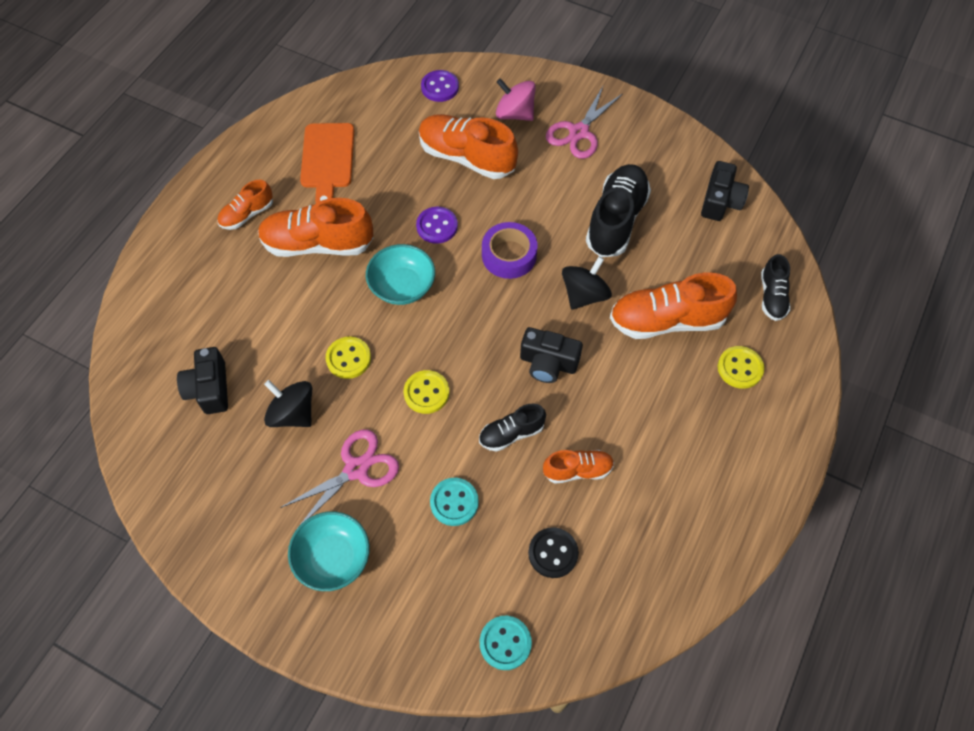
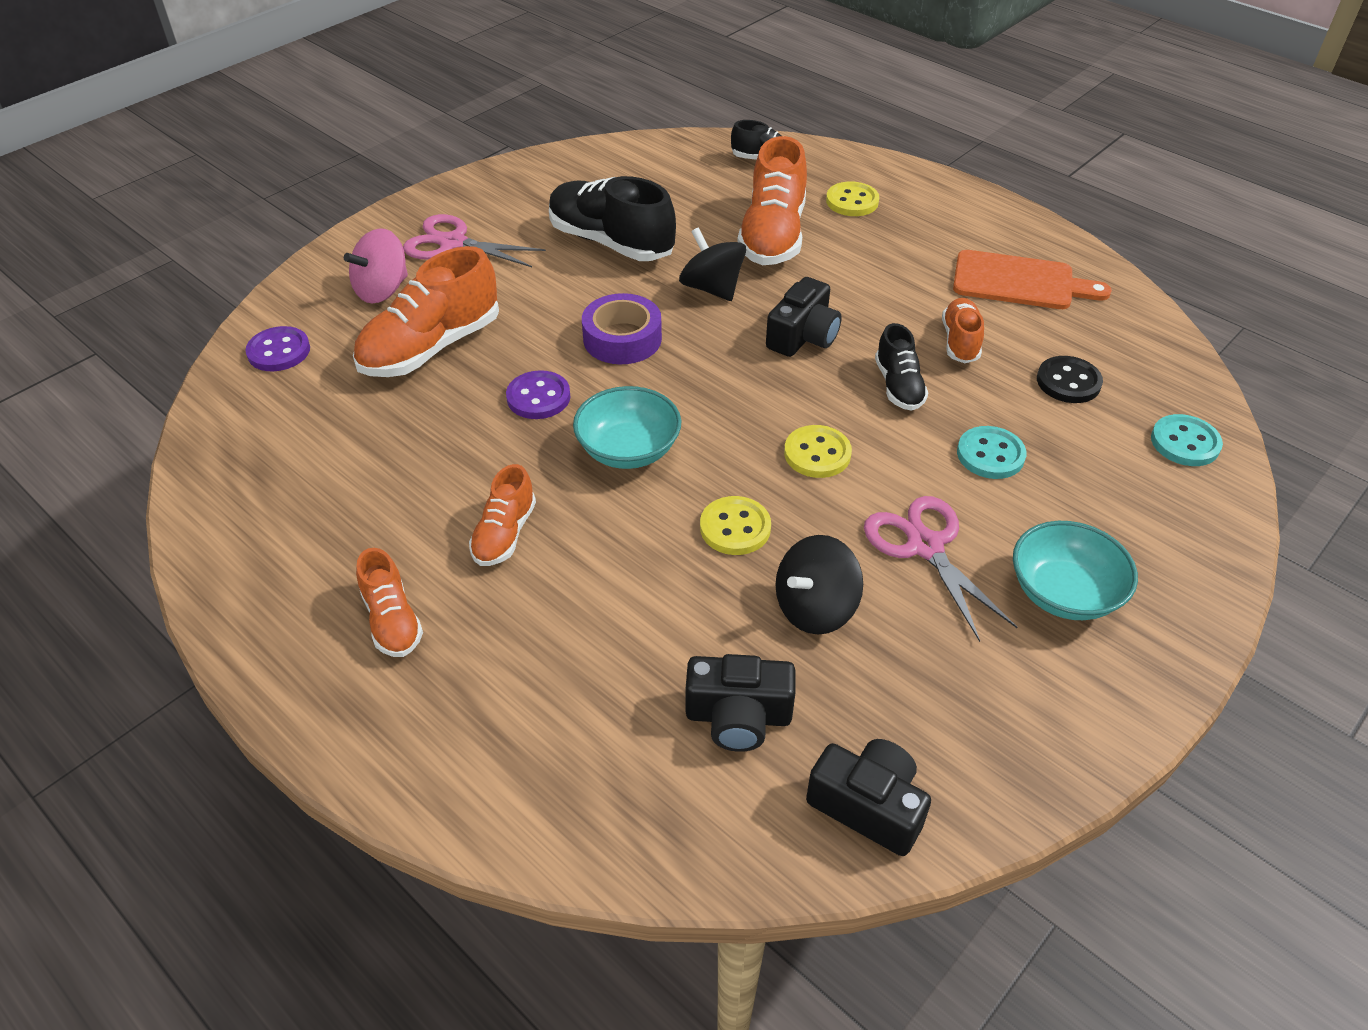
camera: 75 degrees left, 15 degrees down
orange shoe [258,198,373,257] -> orange shoe [469,464,536,566], size x0.55
orange cutting board [300,123,354,203] -> orange cutting board moved to [953,250,1112,309]
pink scissors [546,86,623,159] -> pink scissors turned 150 degrees clockwise [403,214,546,267]
black camera [701,161,749,221] -> black camera moved to [806,739,931,856]

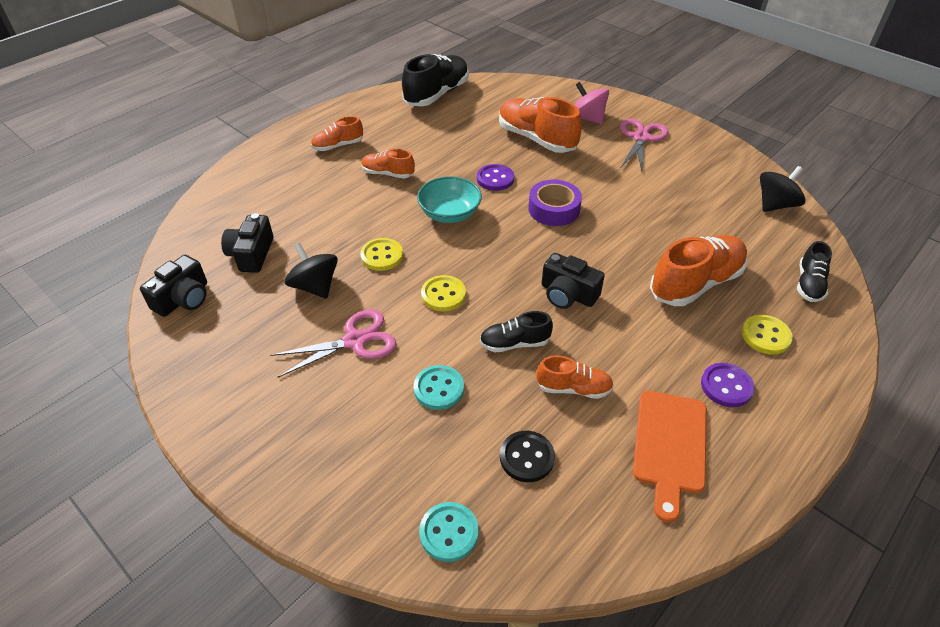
camera: 90 degrees right, 0 degrees up
purple button [245,326,310,371] -> purple button moved to [701,363,755,407]
black shoe [549,176,676,261] -> black shoe moved to [402,54,469,106]
black spinning top [679,227,746,301] -> black spinning top moved to [760,166,806,212]
orange shoe [737,136,807,265] -> orange shoe turned 135 degrees clockwise [650,235,748,306]
turquoise bowl [1013,521,1138,620] -> none

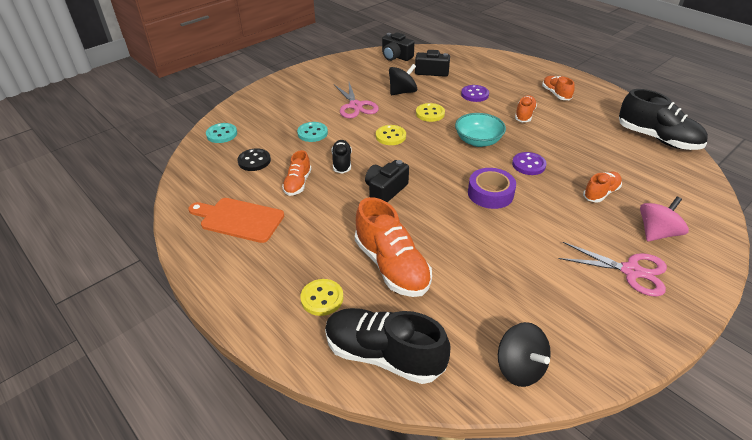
camera: 95 degrees right, 5 degrees down
orange shoe [499,97,582,153] -> orange shoe [583,172,622,203], size x0.55
purple button [701,363,755,407] -> purple button moved to [461,85,489,102]
black shoe [797,241,832,302] -> black shoe [325,308,451,384], size x1.82

